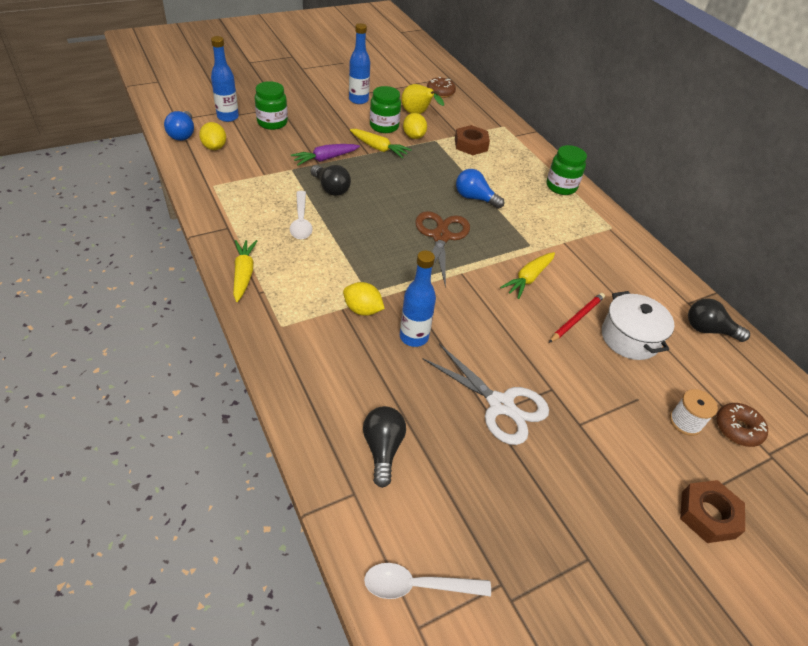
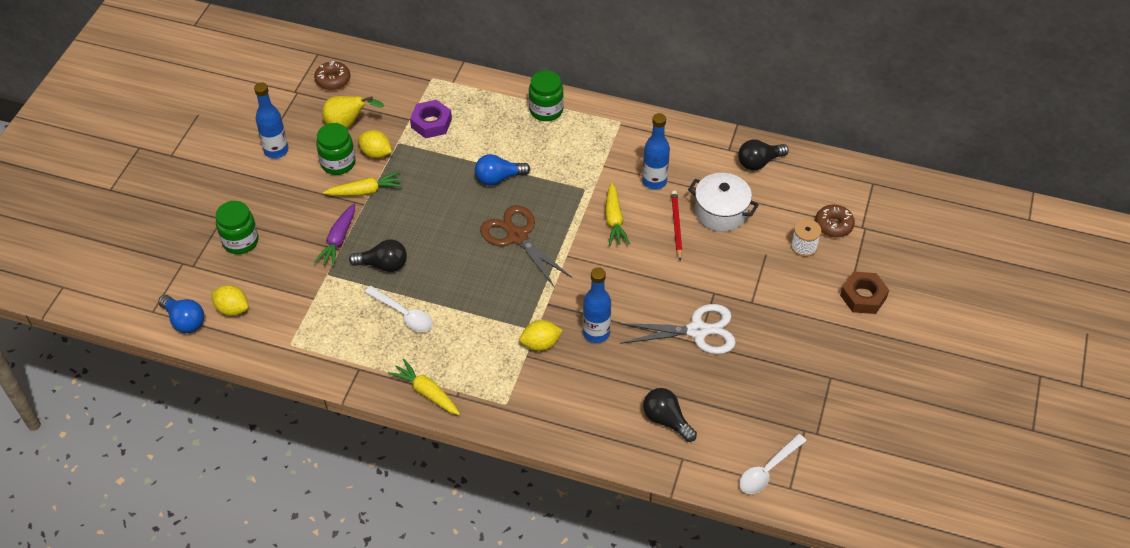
camera: 40 degrees left, 5 degrees up
blue bottle [211,36,239,122] -> blue bottle moved to [642,113,670,190]
brown nut [455,125,490,155] -> purple nut [410,100,452,138]

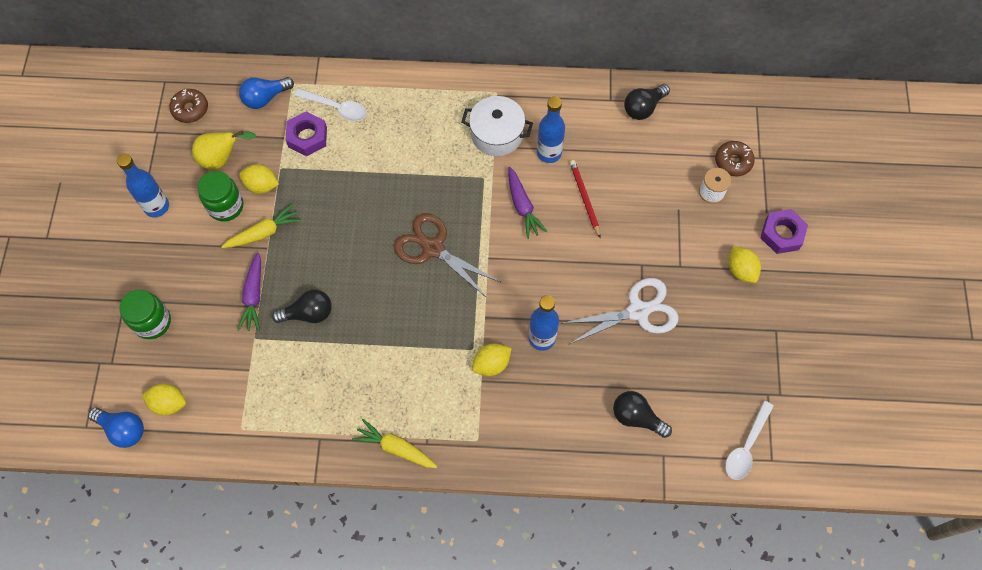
camera: 15 degrees left, 15 degrees up
white spoon [365,286,433,332] -> white spoon moved to [294,88,367,121]
blue light bulb [475,154,530,185] -> blue light bulb moved to [239,77,294,109]
green jar [529,70,564,121] -> none
yellow carrot [605,183,630,246] -> purple carrot [508,167,548,239]
white pot [688,173,759,232] -> white pot moved to [461,96,533,156]
brown nut [840,272,889,314] -> purple nut [760,209,808,254]
none -> yellow lemon [729,247,761,283]

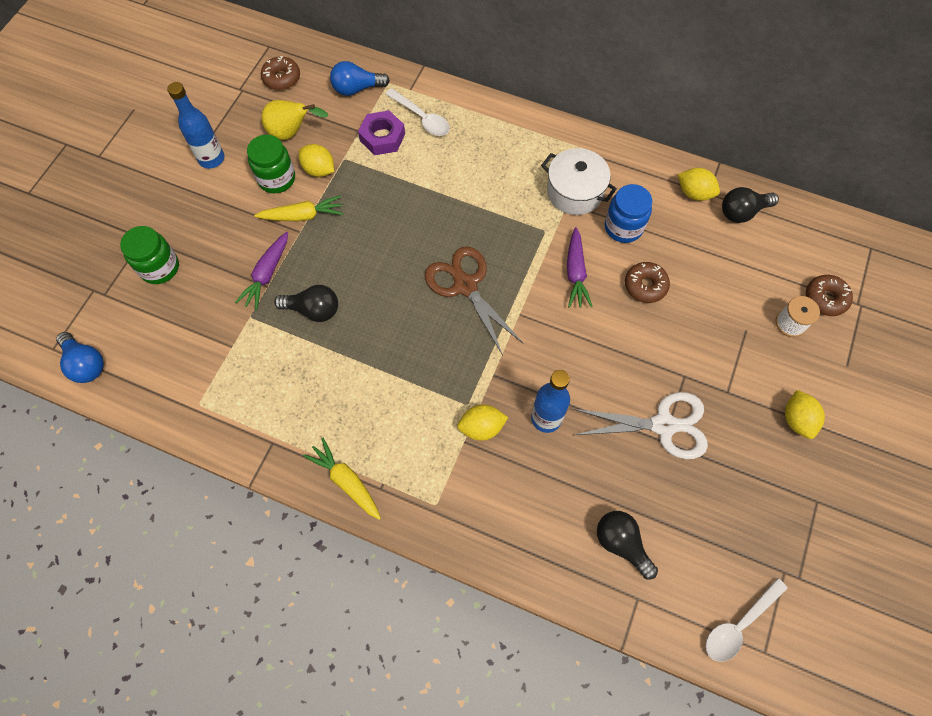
camera: 20 degrees right, 0 degrees up
yellow lemon [142,384,186,415] -> yellow lemon moved to [678,168,720,201]
blue bottle [537,96,565,163] -> blue jar [605,184,652,243]
red pencil [570,160,600,238] -> brown donut [625,262,670,303]
purple nut [760,209,808,254] -> none

